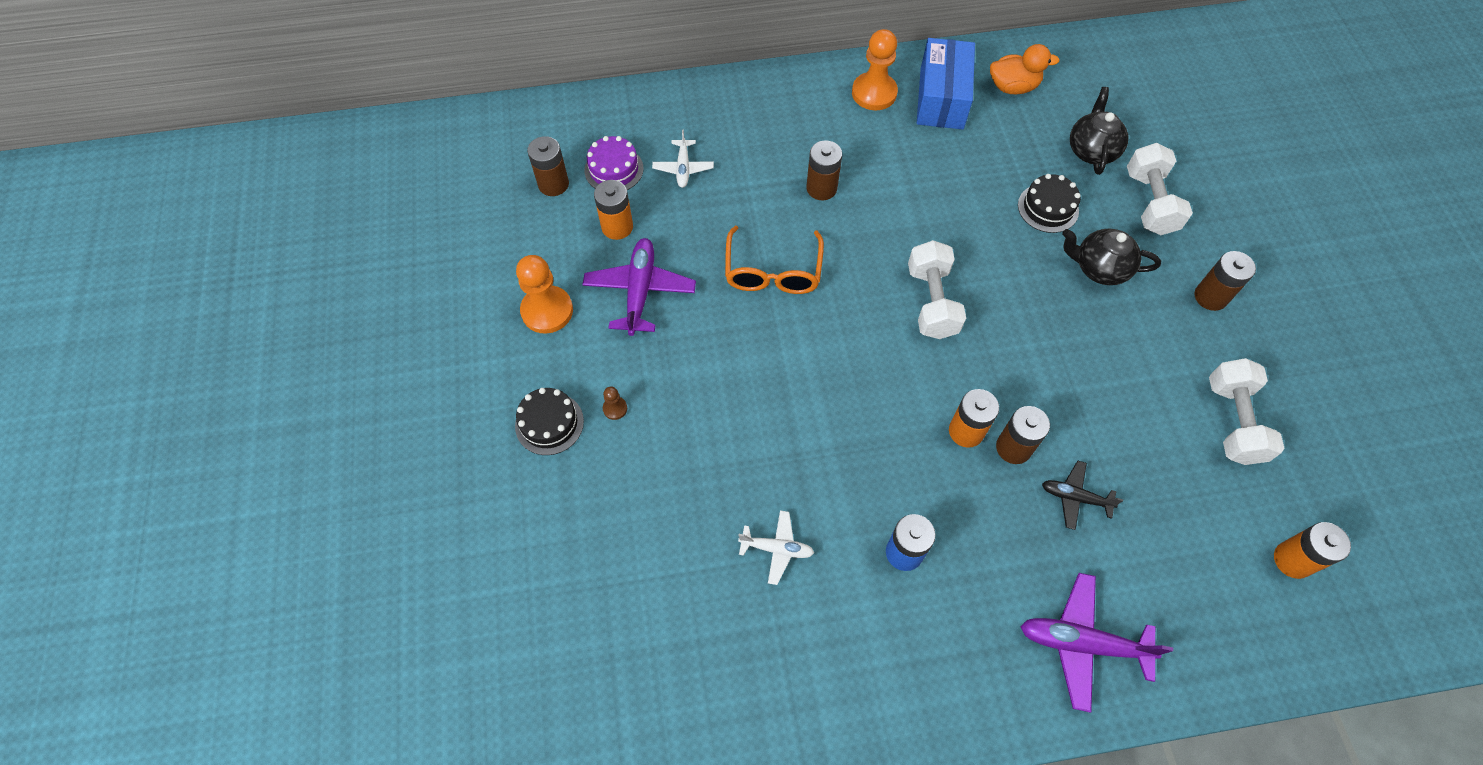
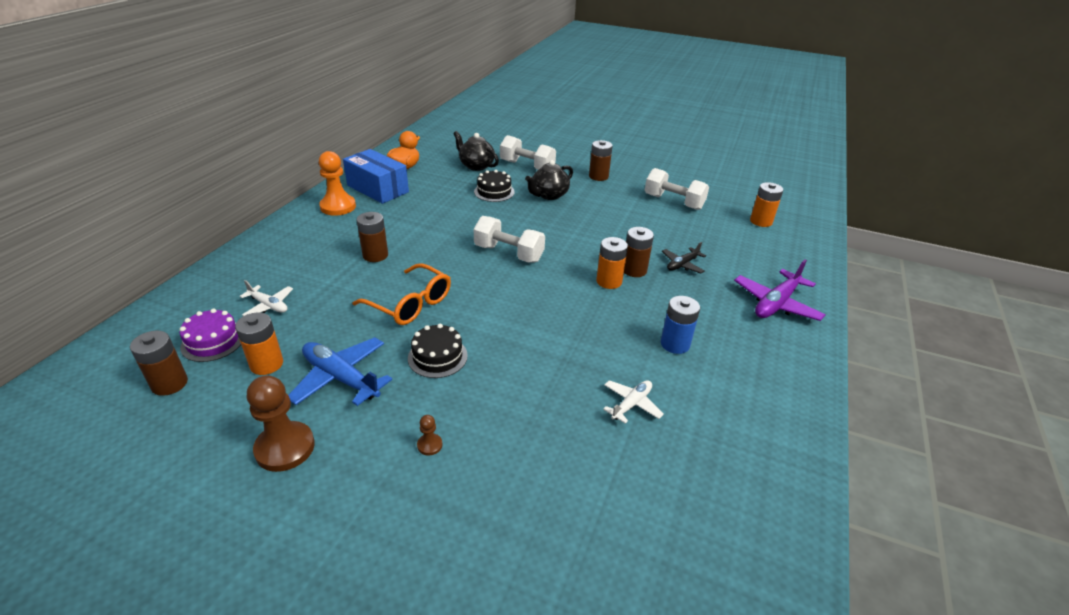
camera: 60 degrees left, 25 degrees down
black cake [515,388,584,455] -> black cake moved to [408,324,468,378]
orange pawn [516,255,573,334] -> brown pawn [247,375,315,472]
purple plane [582,238,696,336] -> blue plane [288,337,392,406]

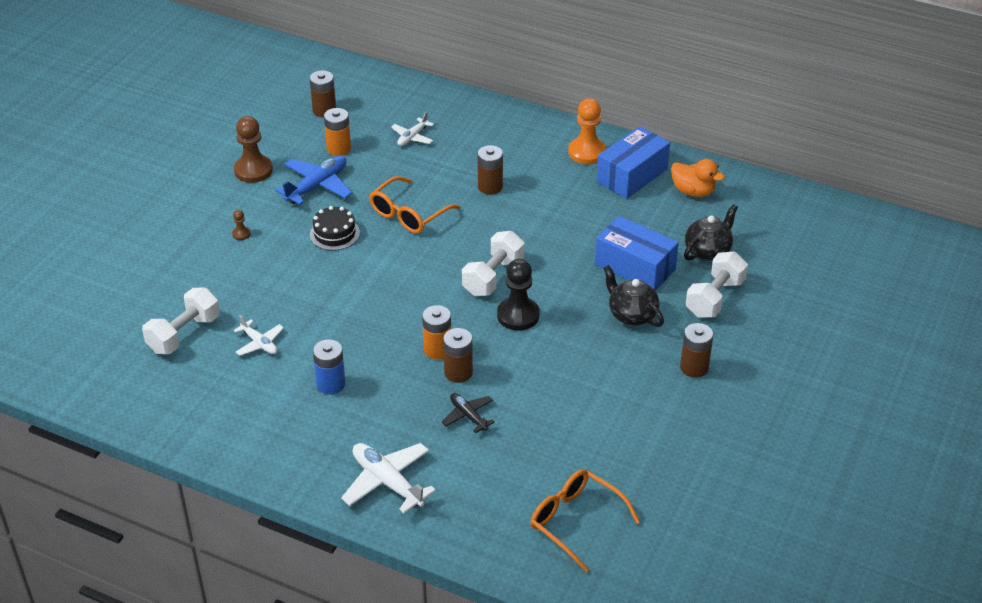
camera: 95 degrees right, 5 degrees up
purple cake [179,308,241,362] -> none
black cake [474,170,515,202] -> blue box [595,216,679,291]
white dumbbell [644,168,709,210] -> white dumbbell moved to [142,288,220,354]
purple plane [734,259,826,321] -> white plane [341,443,436,513]
orange battery [750,182,783,227] -> orange glasses [530,469,640,572]
none -> black pawn [497,259,540,330]

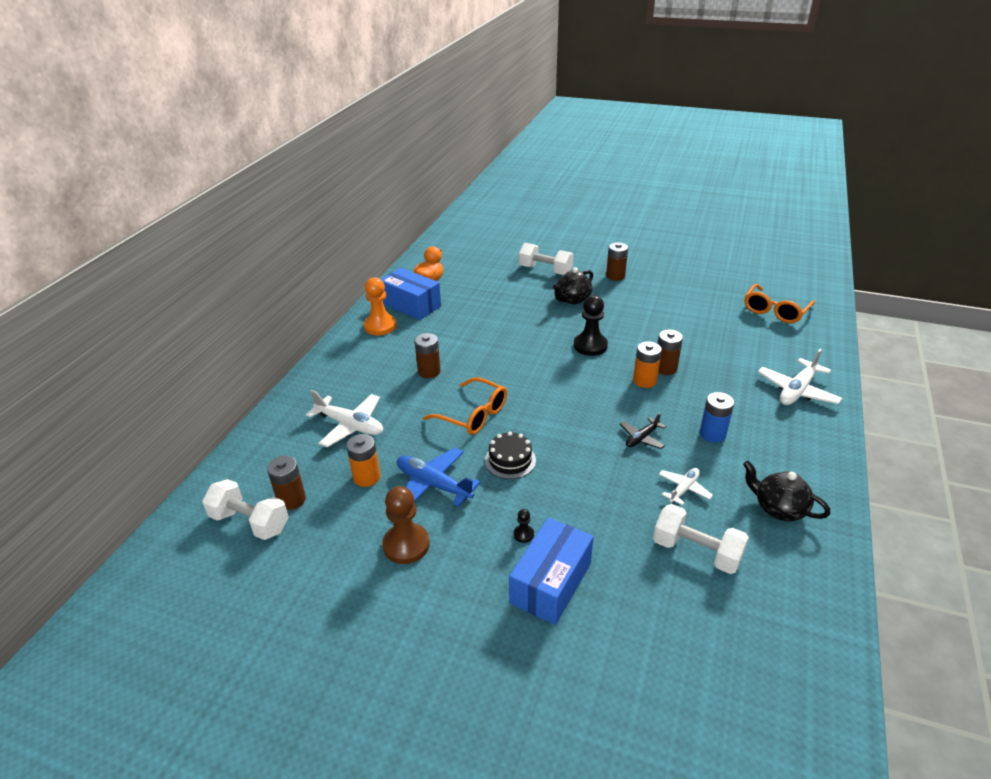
camera: 95 degrees left, 5 degrees down
brown pawn [232,210,250,240] -> black pawn [514,509,534,543]
white plane [391,112,434,146] -> white plane [306,390,383,447], size x1.70
black plane [442,393,495,433] -> black plane moved to [620,413,666,449]
white dumbbell [462,231,524,296] -> white dumbbell moved to [202,479,289,540]
blue box [595,216,679,291] -> blue box moved to [509,517,594,625]
black teapot [684,204,738,261] -> black teapot moved to [743,461,830,521]

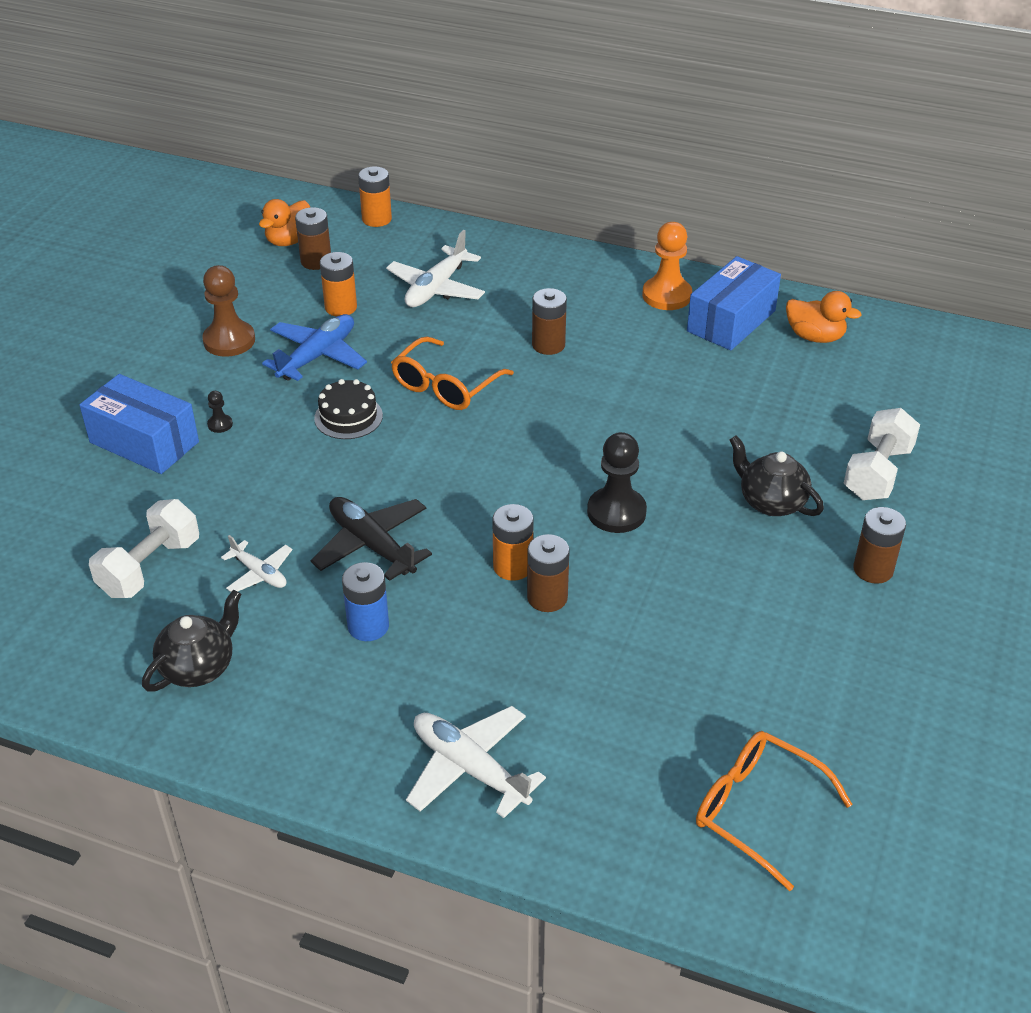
camera: 90 degrees right, 5 degrees up
white dumbbell [202,479,289,540] -> orange duck [259,199,310,246]
black plane [620,413,666,449] -> black plane [311,497,432,581], size x1.70
none -> orange battery [358,166,392,227]

